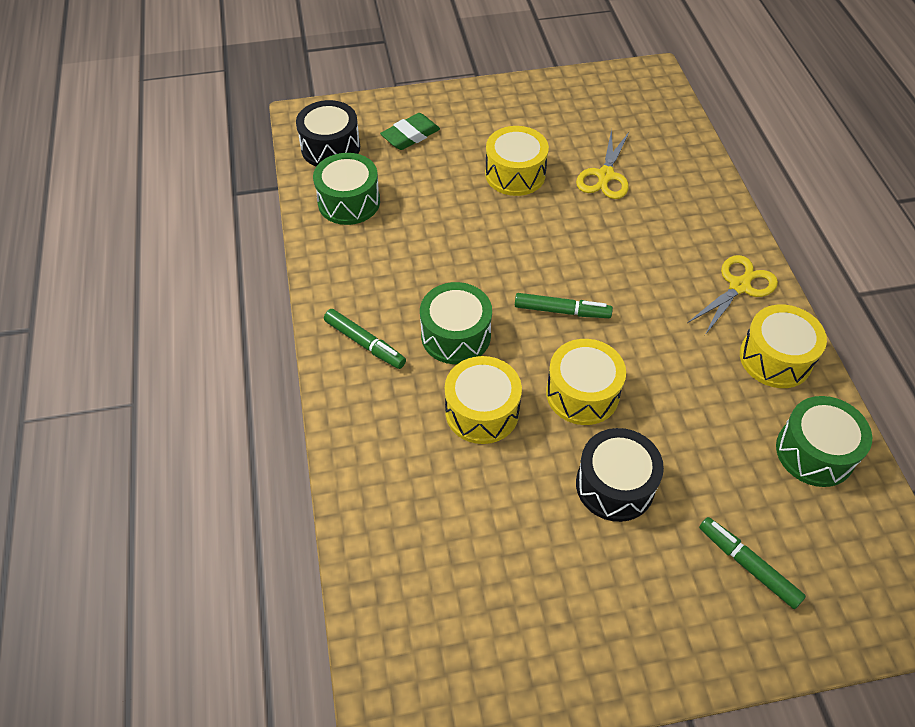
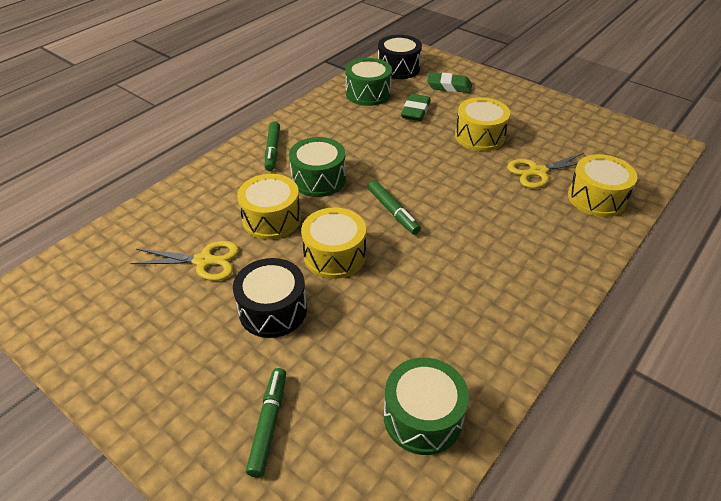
camera: 50 degrees right, 10 degrees down
yellow scissors [688,255,778,335] -> yellow scissors moved to [130,241,239,281]
yellow drum [740,305,827,388] -> yellow drum moved to [568,154,637,217]
none -> green eraser [401,94,431,121]

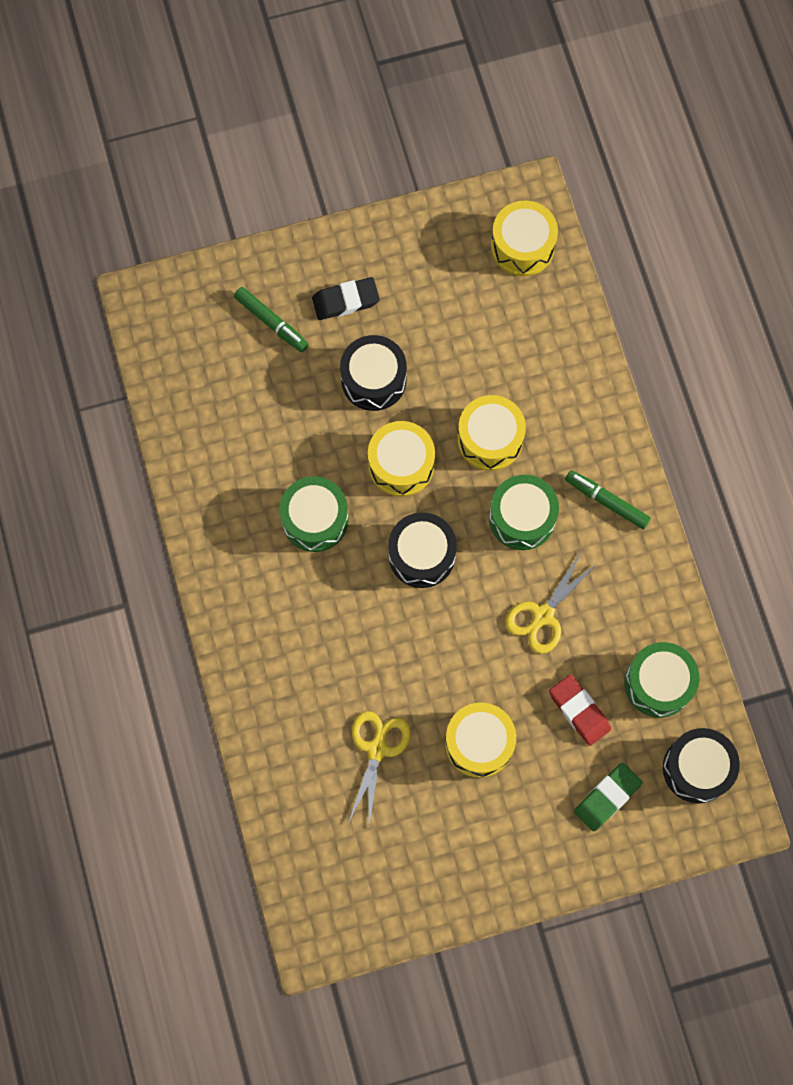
camera: 125 degrees right, 30 degrees up
yellow scissors [130,241,239,281] -> yellow scissors moved to [505,552,598,654]
green marker [368,180,421,235] -> black drum [388,512,457,588]
green drum [384,358,469,455] -> green drum moved to [279,476,348,552]
green eraser [401,94,431,121] -> red eraser [549,675,611,746]
yellow drum [568,154,637,217] -> yellow drum moved to [491,201,558,276]
none -> black eraser [312,277,380,320]

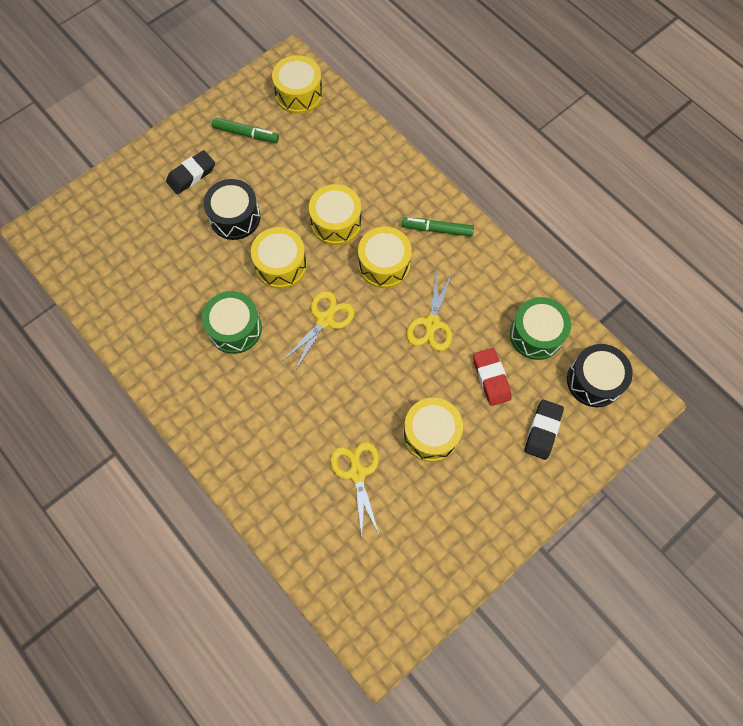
camera: 25 degrees left, 5 degrees down
green marker [234,287,309,352] -> green marker moved to [212,117,279,143]
black drum [388,512,457,588] -> yellow scissors [282,291,355,371]
green drum [489,475,559,550] -> yellow drum [358,227,412,288]
red eraser [549,675,611,746] -> red eraser turned 45 degrees clockwise [473,348,512,406]
green eraser [574,763,642,831] -> black eraser [524,400,564,460]

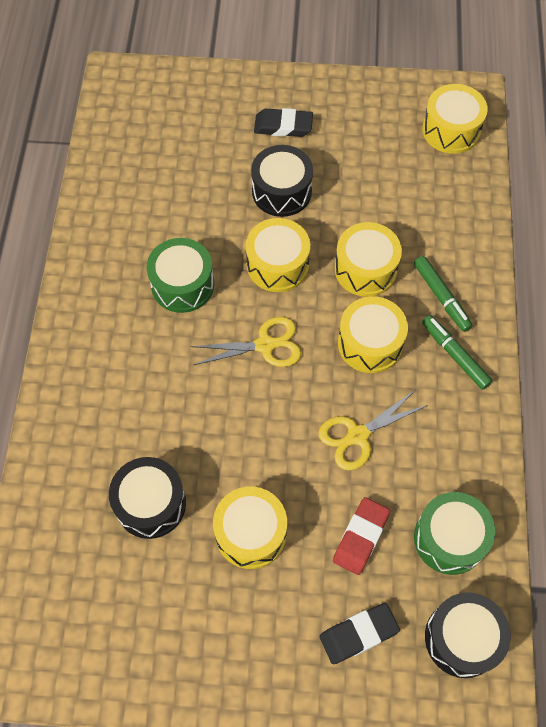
camera: 45 degrees right, 5 degrees down
green marker [212,117,279,143] -> green marker moved to [414,256,473,332]
yellow scissors [330,442,380,537] -> black drum [109,457,186,539]

